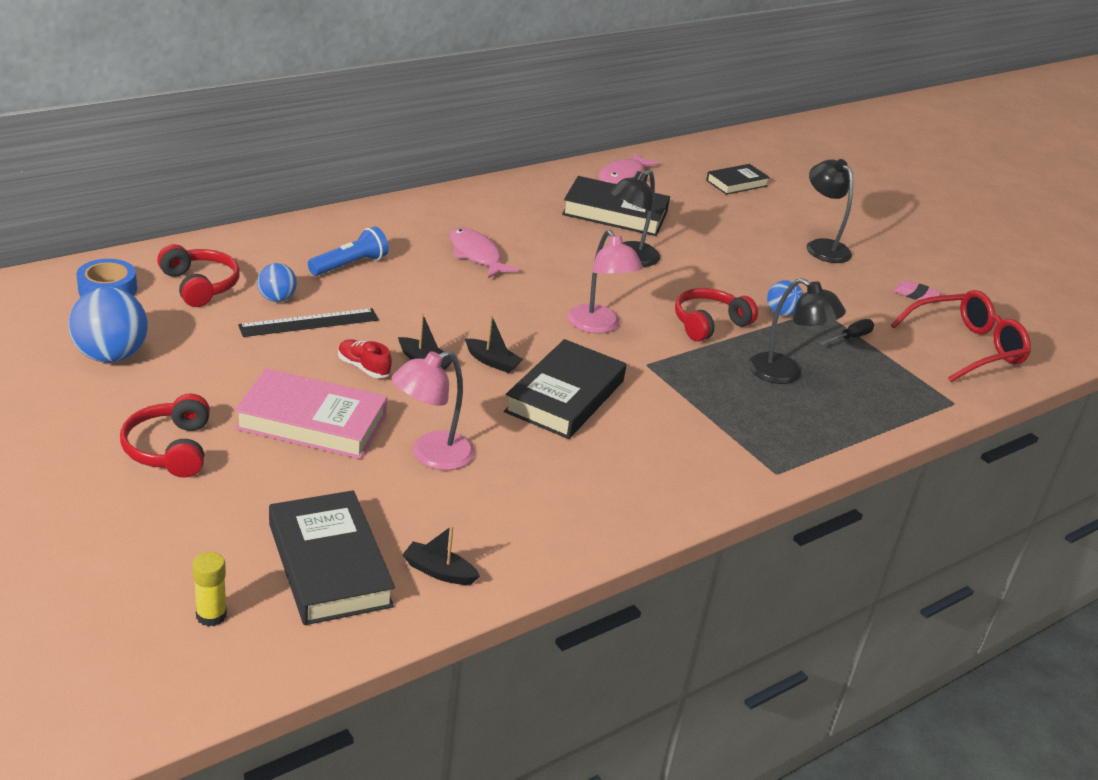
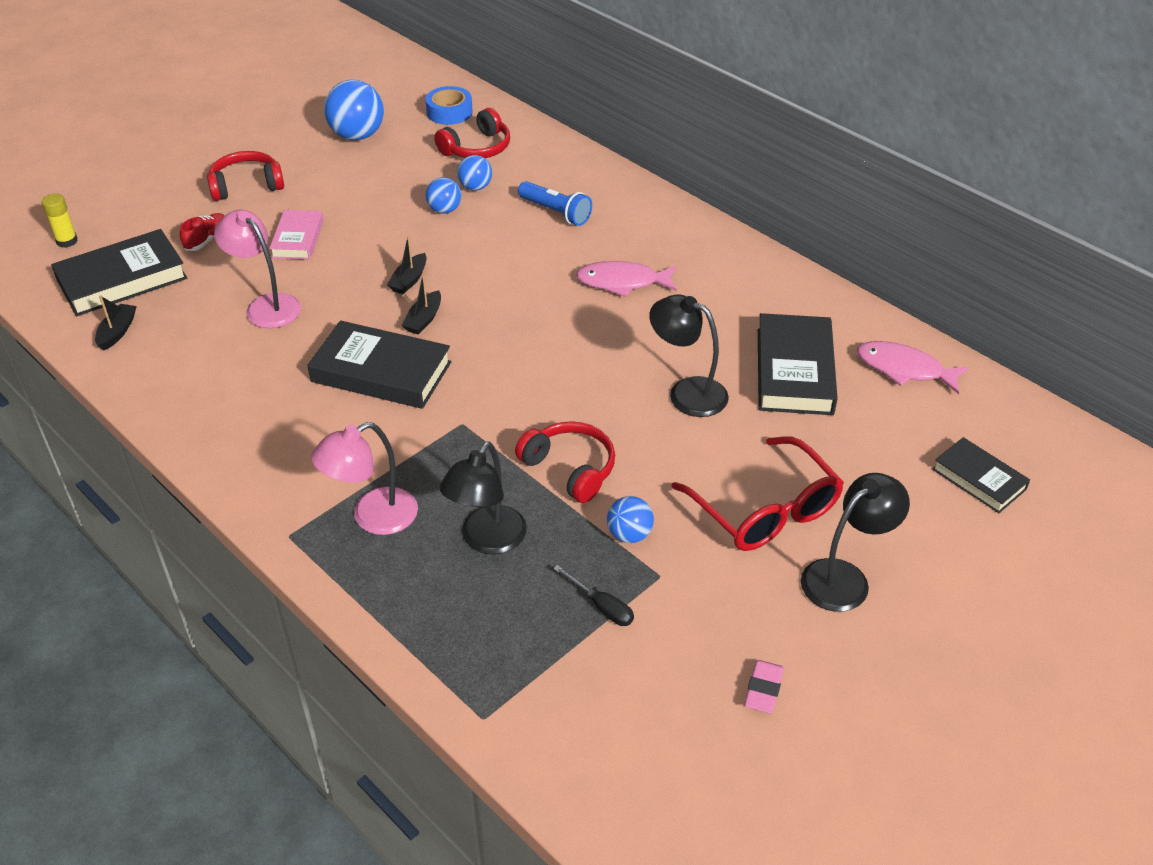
camera: 85 degrees right, 10 degrees up
pink book [235,368,387,459] -> pink book [269,210,324,260], size x0.60
black ruler [238,308,379,337] -> blue ball [426,177,461,214]
red shoe [338,340,392,378] -> red shoe moved to [180,213,225,251]
pink fish [450,228,519,278] -> pink fish turned 135 degrees counterclockwise [576,261,677,297]
pink lamp [568,230,643,334] -> pink lamp moved to [311,422,418,535]
red glasses [891,290,1031,382] -> red glasses moved to [671,436,844,551]

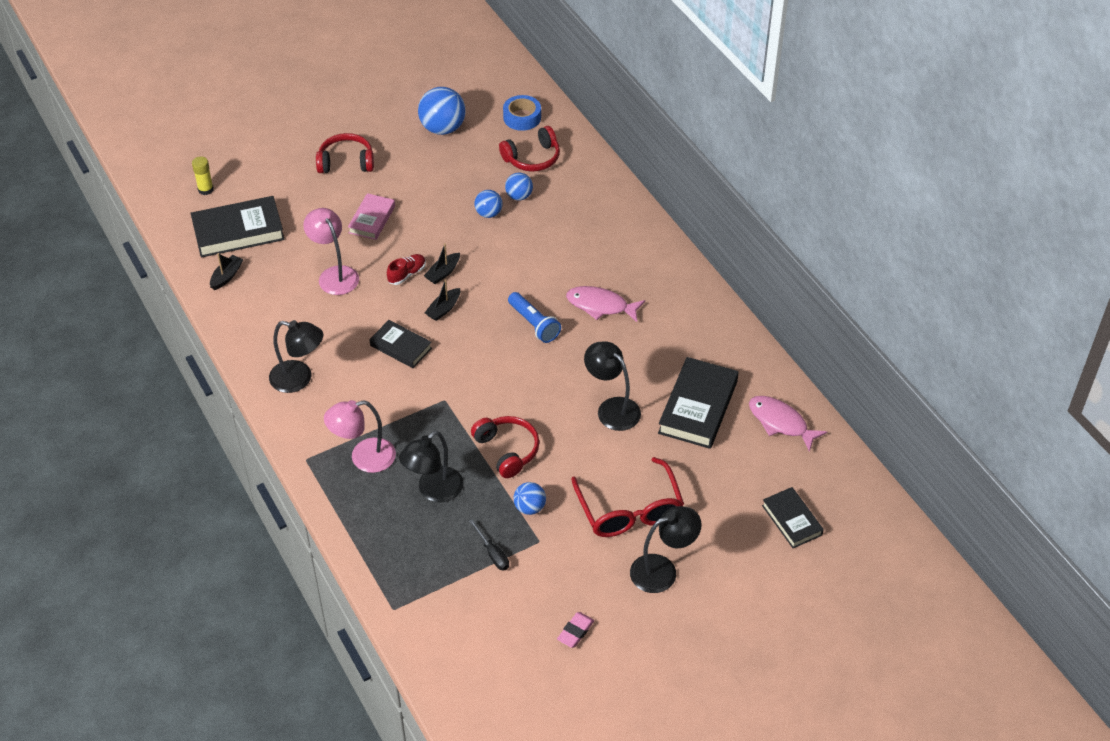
camera: 15 degrees right, 5 degrees up
red shoe [180,213,225,251] -> red shoe moved to [387,254,426,285]
black book [307,321,451,409] -> black book [369,320,432,368], size x0.60
blue flashlight [518,181,592,226] -> blue flashlight moved to [508,292,561,343]
none -> black lamp [269,320,323,393]

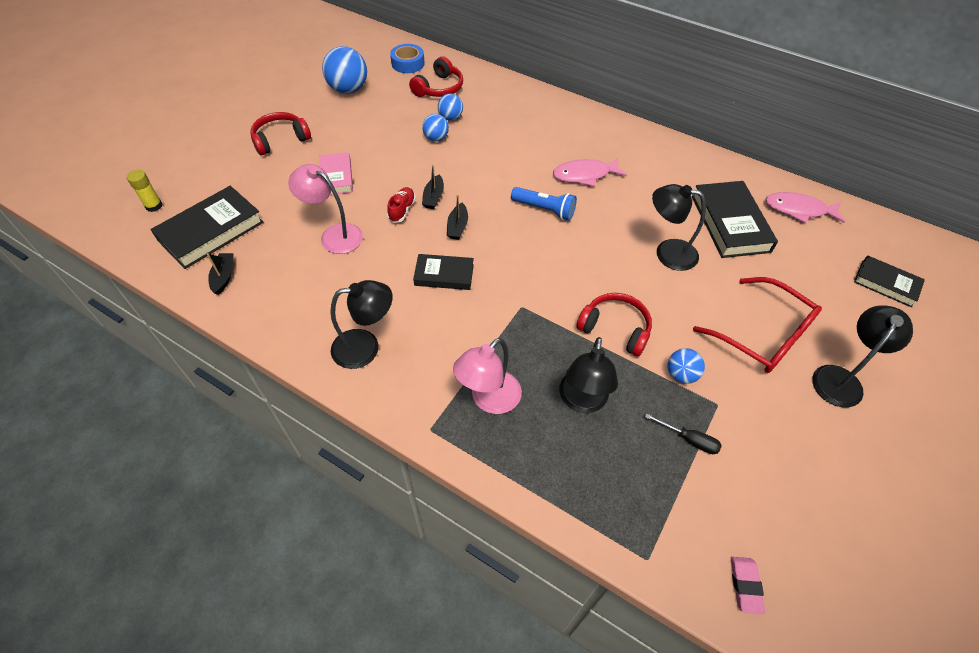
camera: 30 degrees left, 5 degrees up
pink eraser [557,612,594,648] -> pink eraser moved to [731,557,765,614]

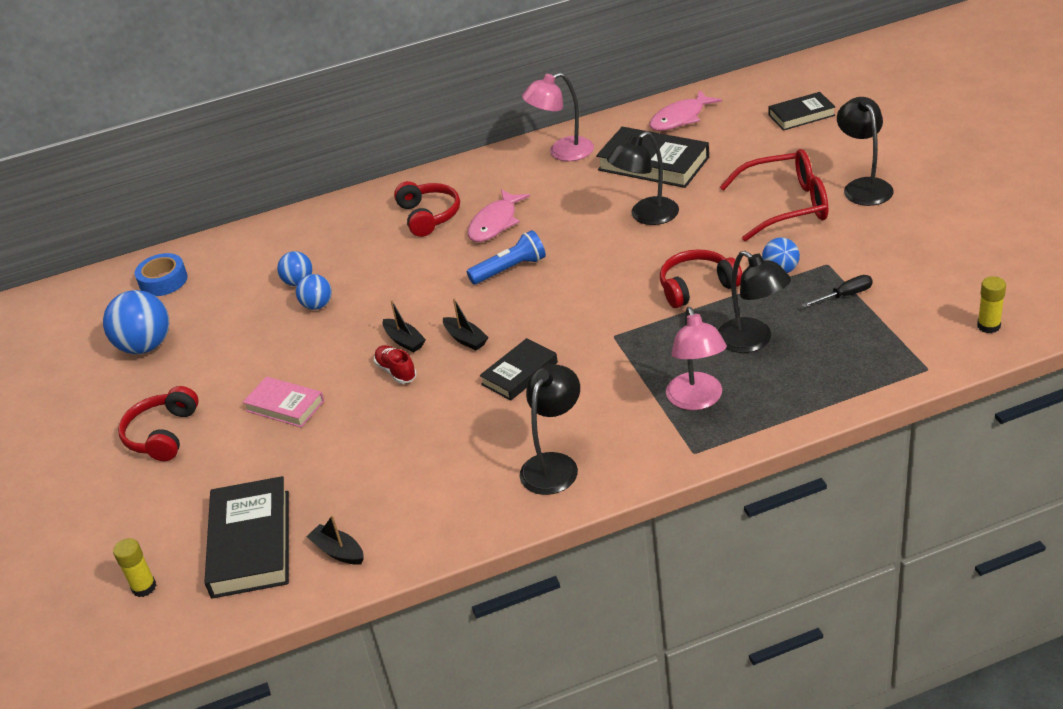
camera: 45 degrees left, 15 degrees down
pink lamp [288,164,363,254] -> pink lamp moved to [522,72,594,161]
red headphones [409,56,463,97] -> red headphones moved to [394,181,460,237]
pink eraser [731,557,765,614] -> yellow glue stick [977,276,1006,333]

